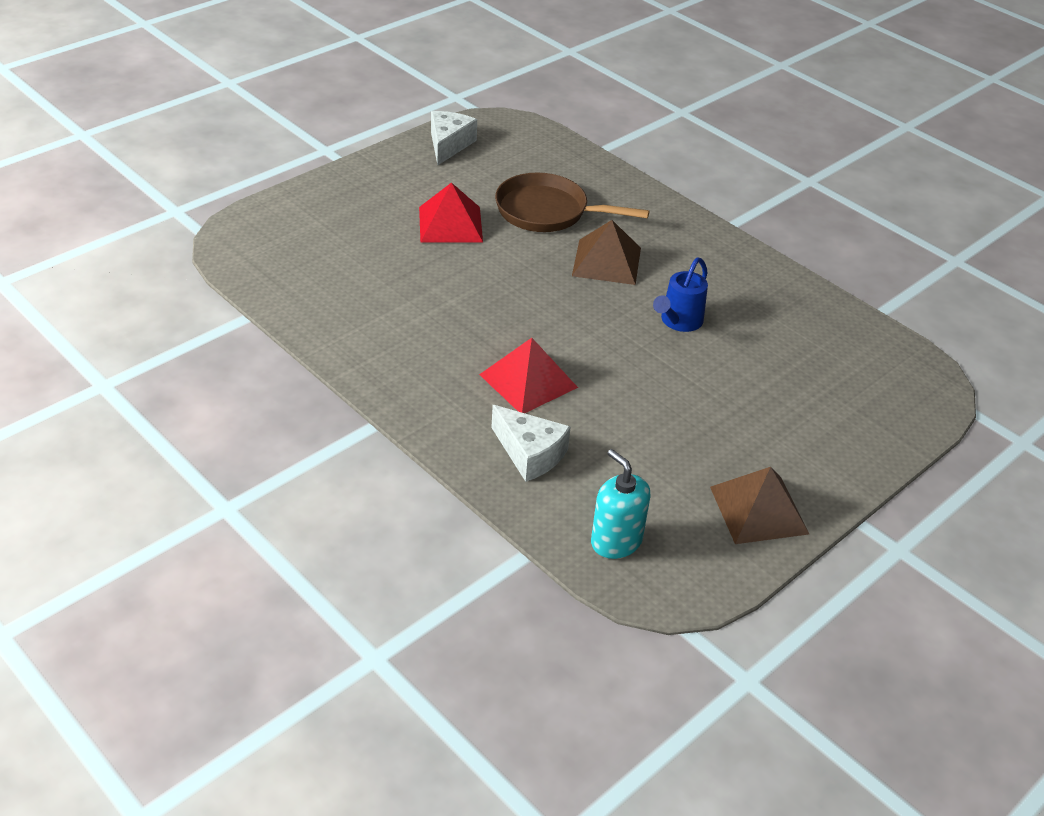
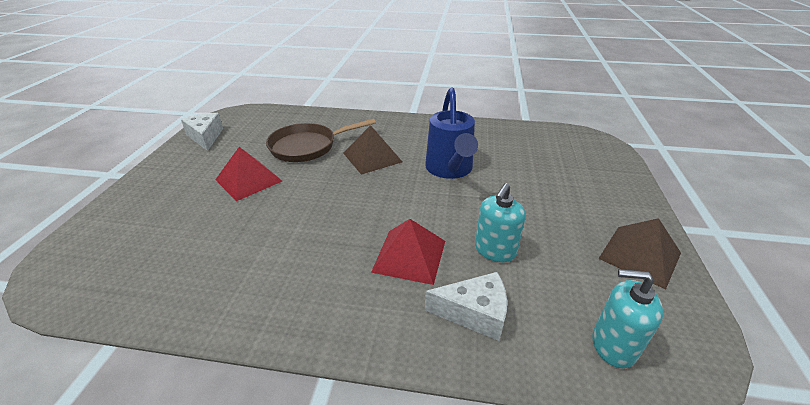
camera: 35 degrees left, 5 degrees down
blue watering can [653,257,708,332] -> blue watering can [425,88,478,179], size x1.60
none -> turquoise soap dispenser [475,183,526,262]

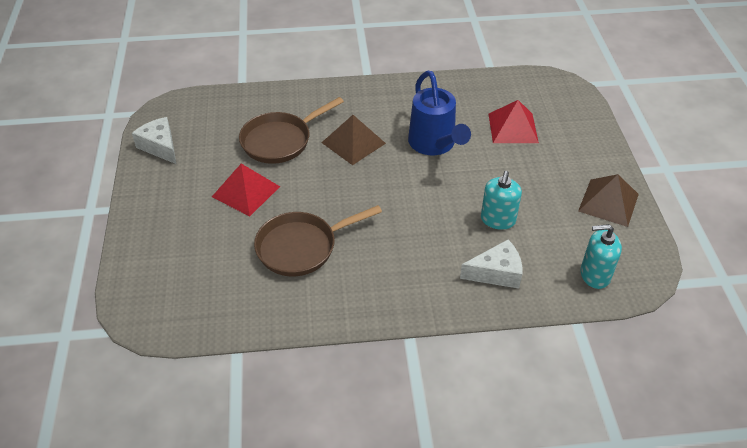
camera: 15 degrees left, 10 degrees up
red pyramid [371,219,445,285] -> red pyramid moved to [488,100,539,143]
none -> brown pan [254,205,382,276]

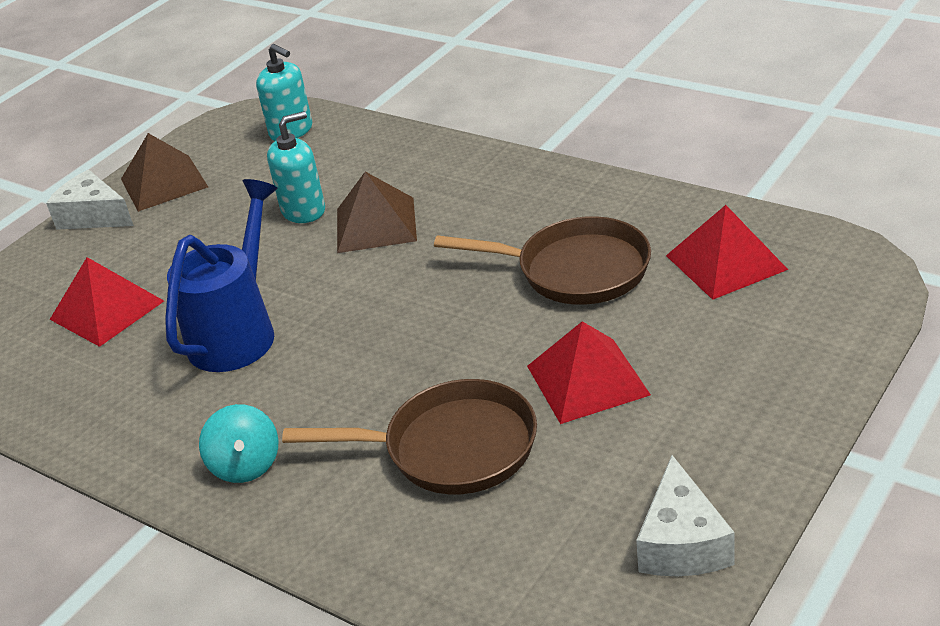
camera: 135 degrees left, 10 degrees down
brown pyramid [321,115,386,165] -> brown pyramid moved to [337,172,417,253]
white cheese [460,240,522,289] -> white cheese moved to [46,170,134,230]
none -> turquoise spinning top [199,404,278,483]
none -> red pyramid [666,205,788,300]

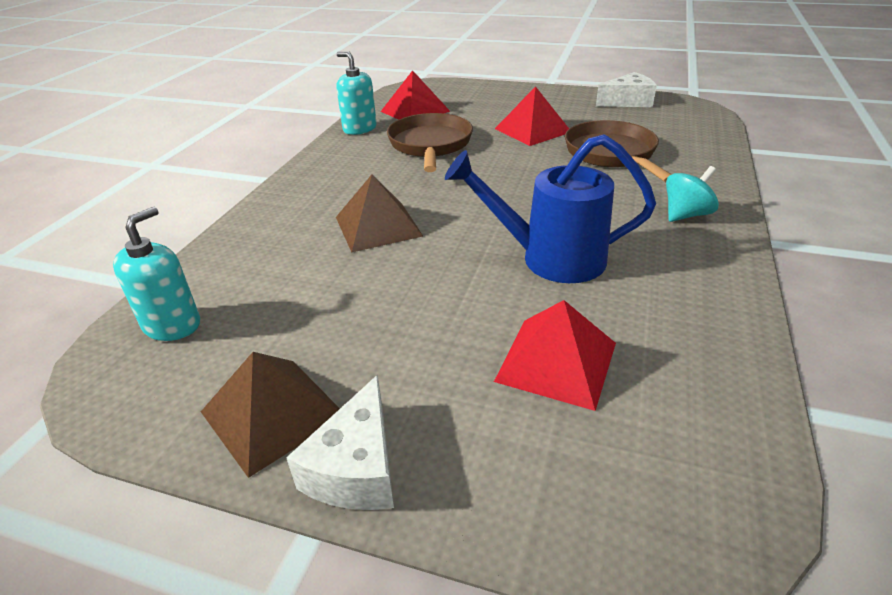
camera: 110 degrees left, 0 degrees up
turquoise soap dispenser [267,111,325,223] -> turquoise soap dispenser moved to [336,51,377,135]

